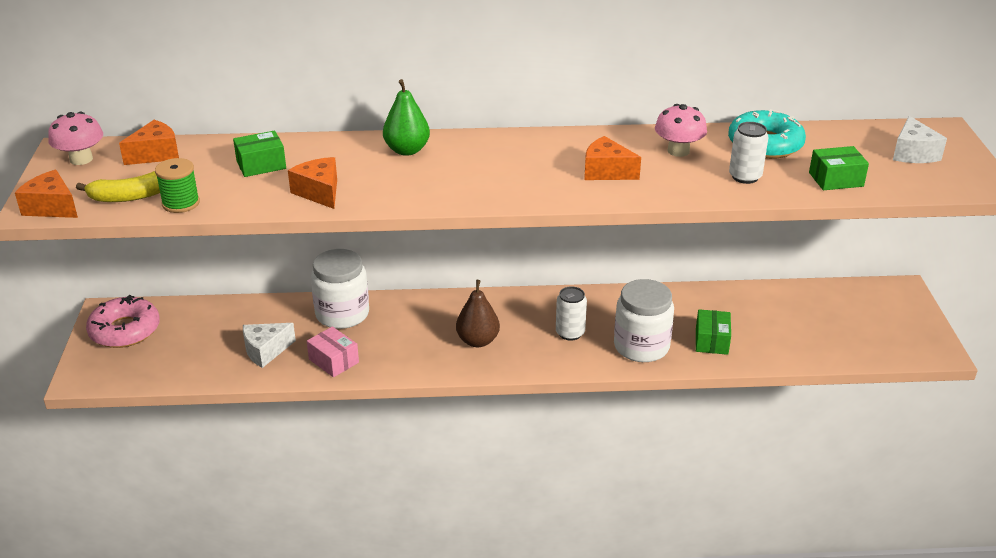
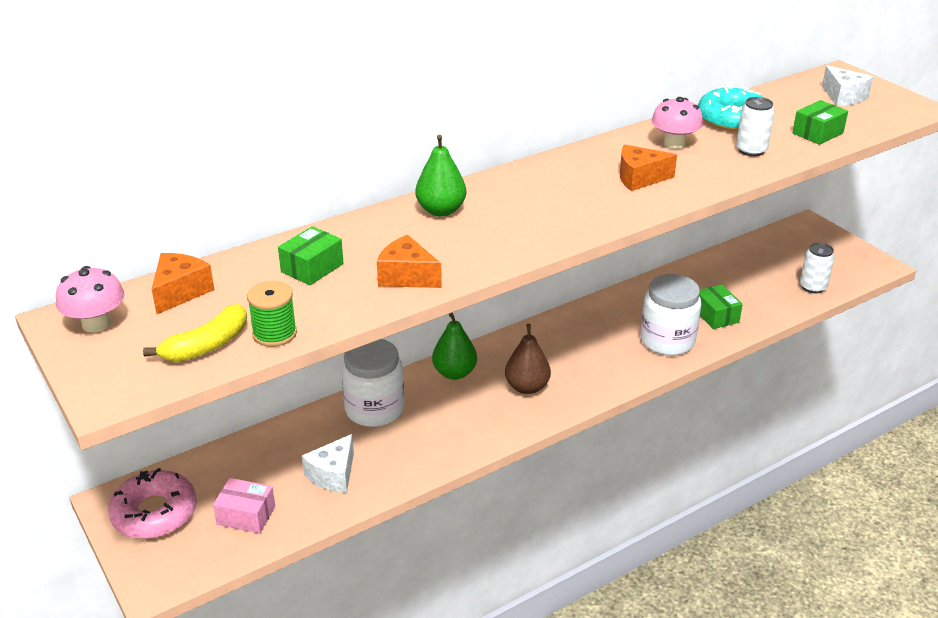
camera: 30 degrees left, 0 degrees up
orange cheese [15,170,78,218] -> none
pink box [307,326,359,377] -> pink box moved to [213,478,275,533]
white can [556,286,587,340] -> white can moved to [800,243,835,293]
none -> green pear [432,313,477,380]

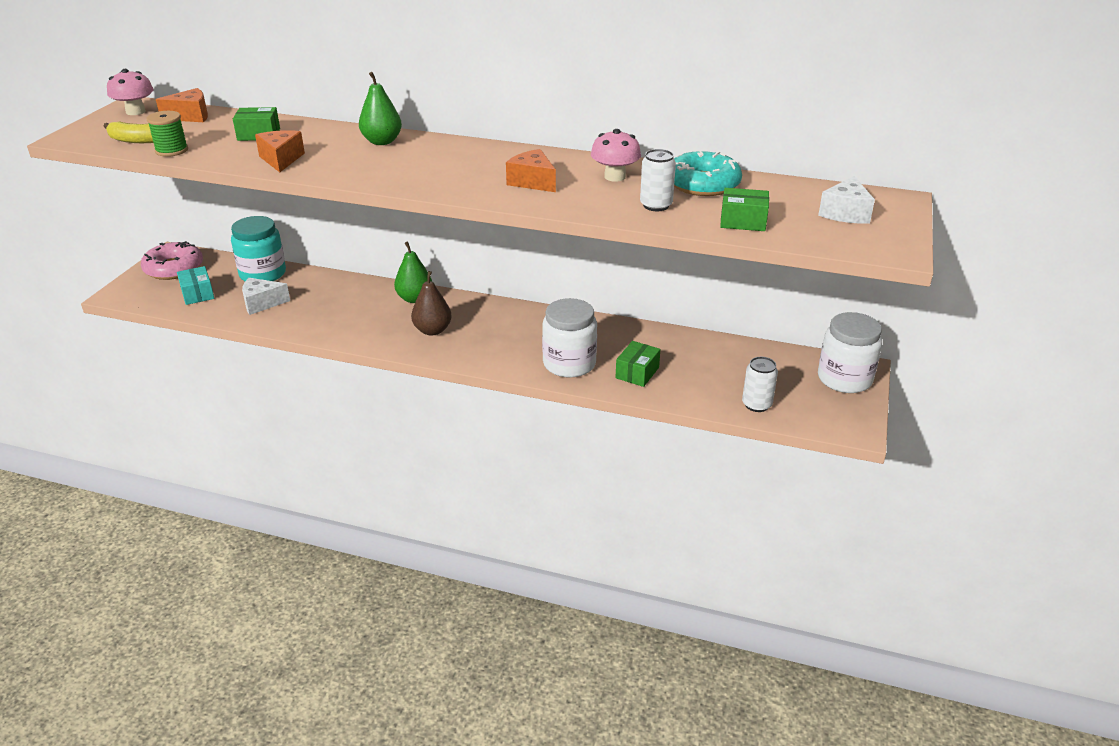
camera: 50 degrees right, 0 degrees up
pink box [213,478,275,533] -> turquoise box [177,266,214,305]
white jar [341,339,404,427] -> white jar moved to [818,312,882,393]
none -> turquoise jar [231,216,286,281]

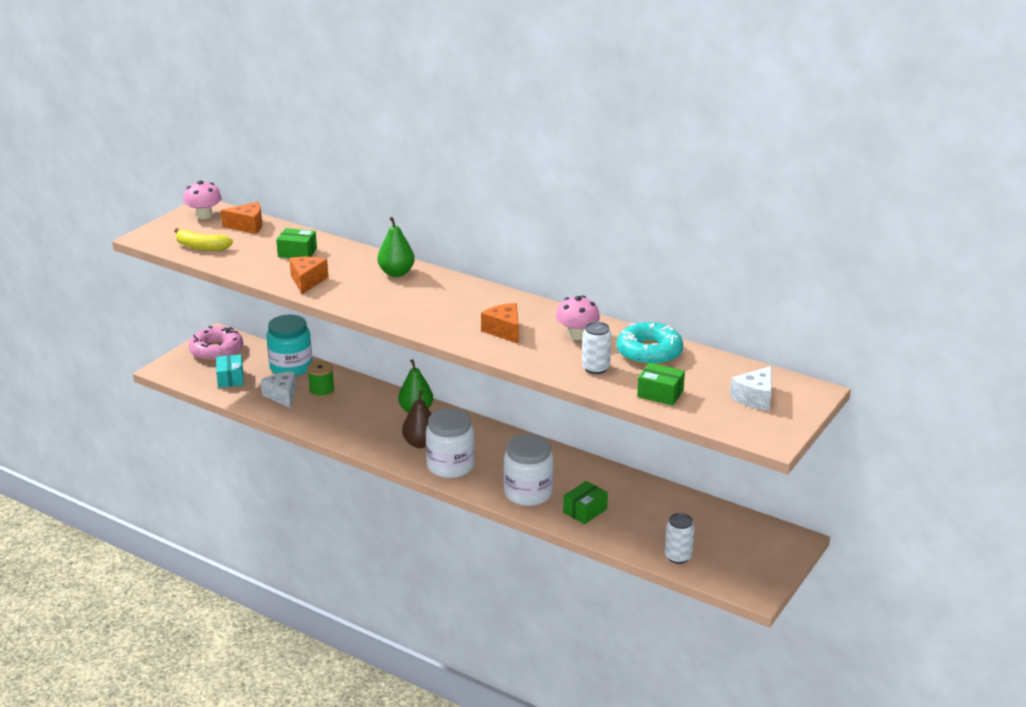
camera: 15 degrees right, 5 degrees down
green spool [147,111,188,157] -> green spool moved to [307,361,335,398]
white cheese [242,278,290,315] -> white cheese turned 60 degrees clockwise [261,372,296,408]
white jar [818,312,882,393] -> white jar moved to [426,408,475,478]

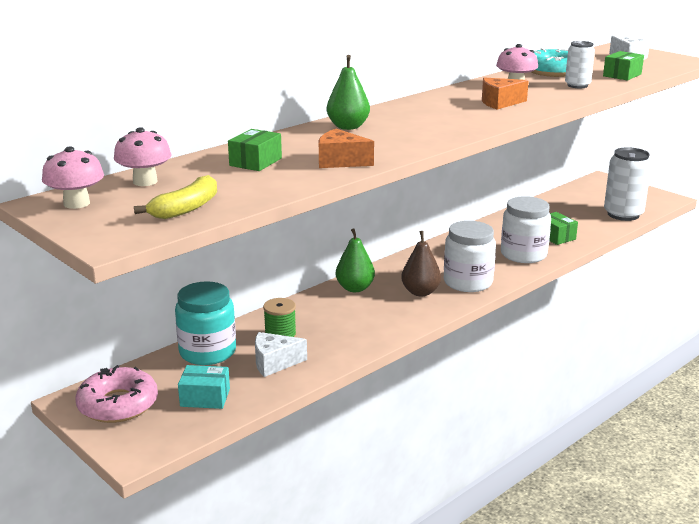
camera: 75 degrees left, 5 degrees down
orange cheese [221,202,262,234] -> pink mushroom [114,127,171,186]
white can [665,513,695,564] -> white can [604,147,652,221], size x1.74

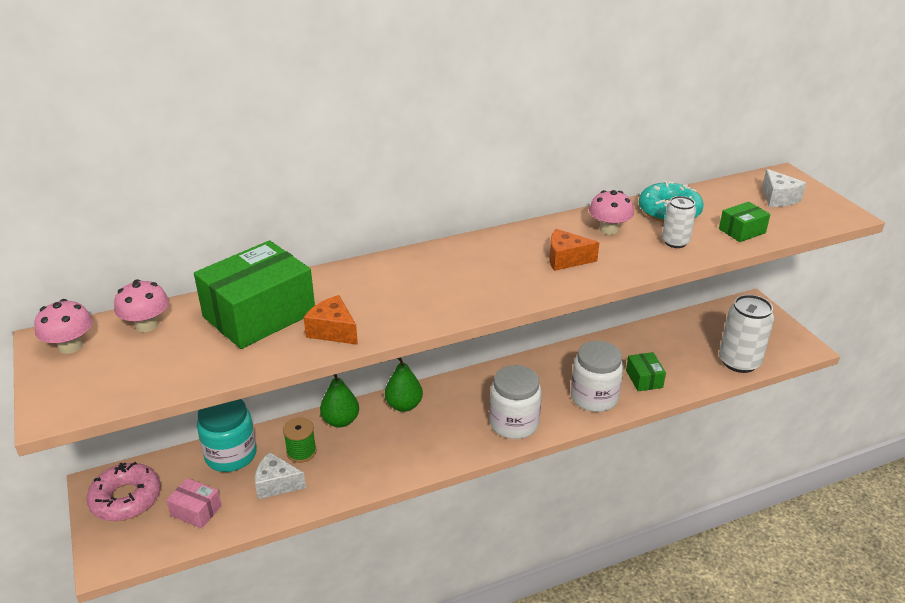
camera: 20 degrees right, 10 degrees up
yellow banana [134,175,217,219] -> none
turquoise box [178,365,230,409] -> pink box [166,478,222,528]
green box [228,129,282,171] -> green box [194,240,315,349], size x2.12
green pear [327,55,370,130] -> green pear moved to [320,374,359,428]
brown pear [401,231,441,296] -> none

